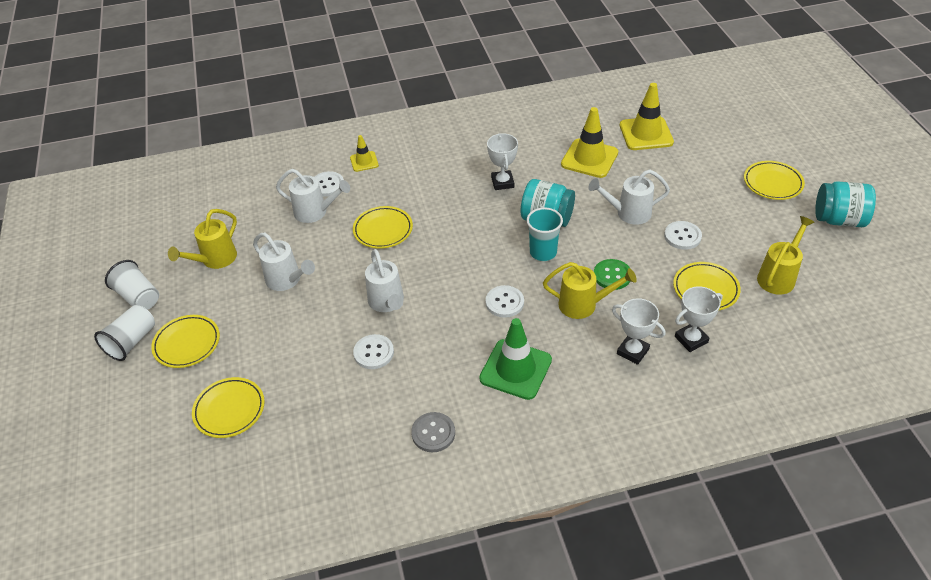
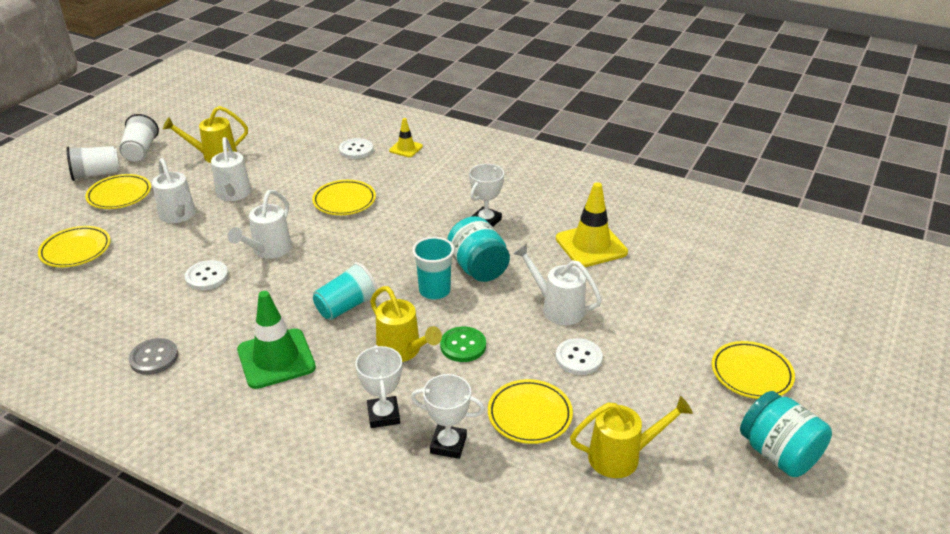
camera: 40 degrees right, 10 degrees down
white watering can [276,169,350,223] -> white watering can moved to [152,158,196,223]
white button [485,285,524,318] -> turquoise cup [313,262,378,320]
yellow traffic cone [620,83,674,150] -> none

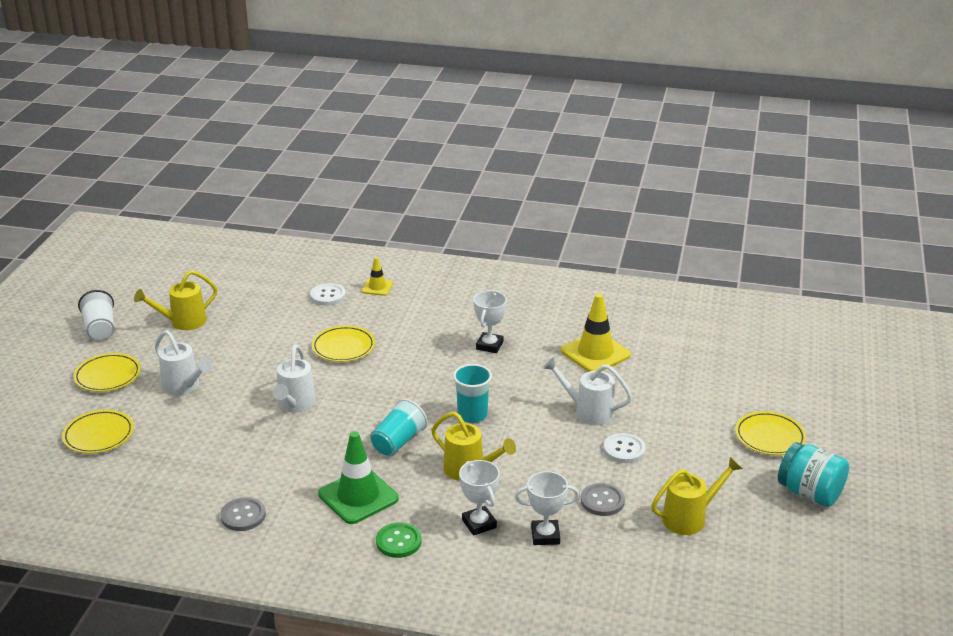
camera: 15 degrees left, 5 degrees down
white cup [66,146,120,181] -> none
white button [185,260,228,290] -> none
white watering can [211,137,251,201] -> none
green button [440,327,486,362] -> green button moved to [376,522,422,558]
turquoise jar [447,216,510,282] -> none
yellow plate [488,379,573,444] -> grey button [581,483,625,516]

